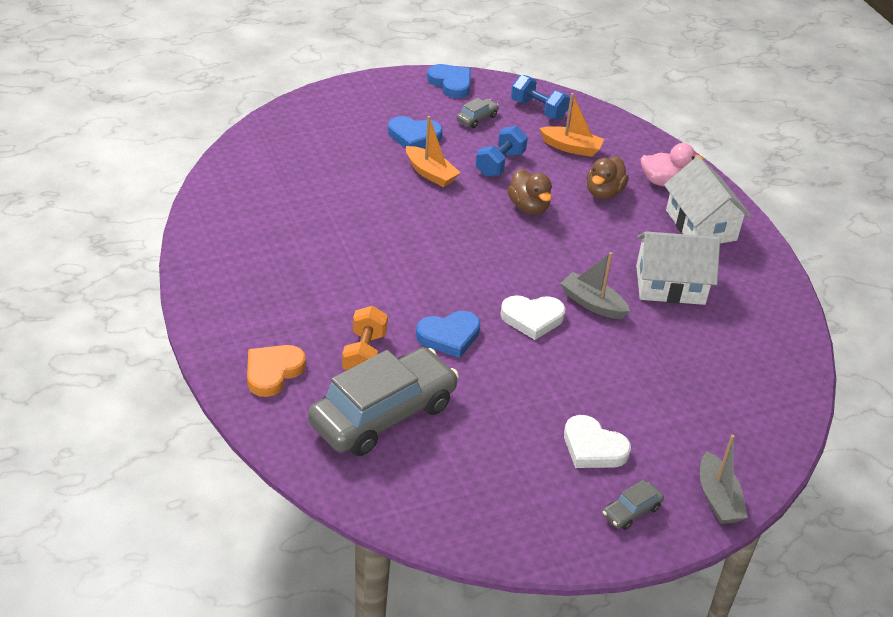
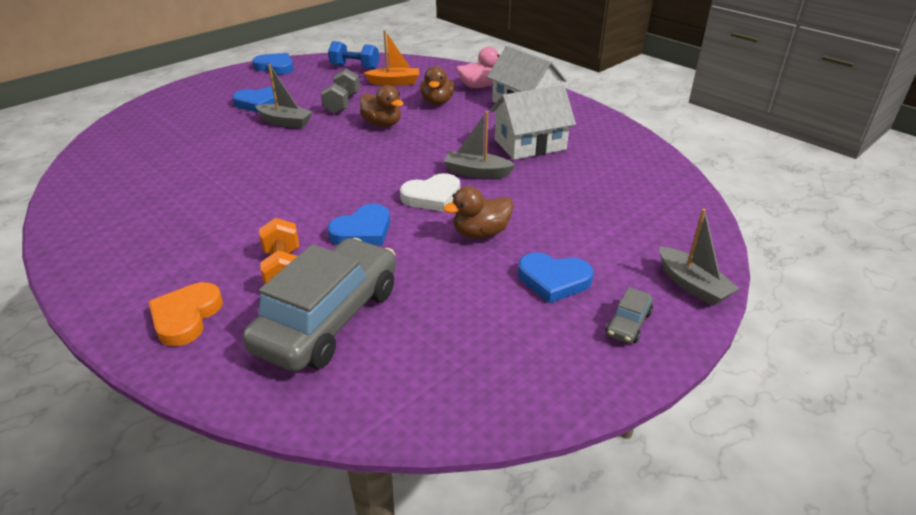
camera: 20 degrees left, 5 degrees down
orange boat [406,116,461,187] -> grey boat [255,64,313,128]
grey car [456,98,499,128] -> none
blue dumbbell [475,126,528,177] -> grey dumbbell [321,68,360,114]
white heart [564,415,631,468] -> blue heart [518,253,593,303]
none -> brown duck [443,186,513,239]

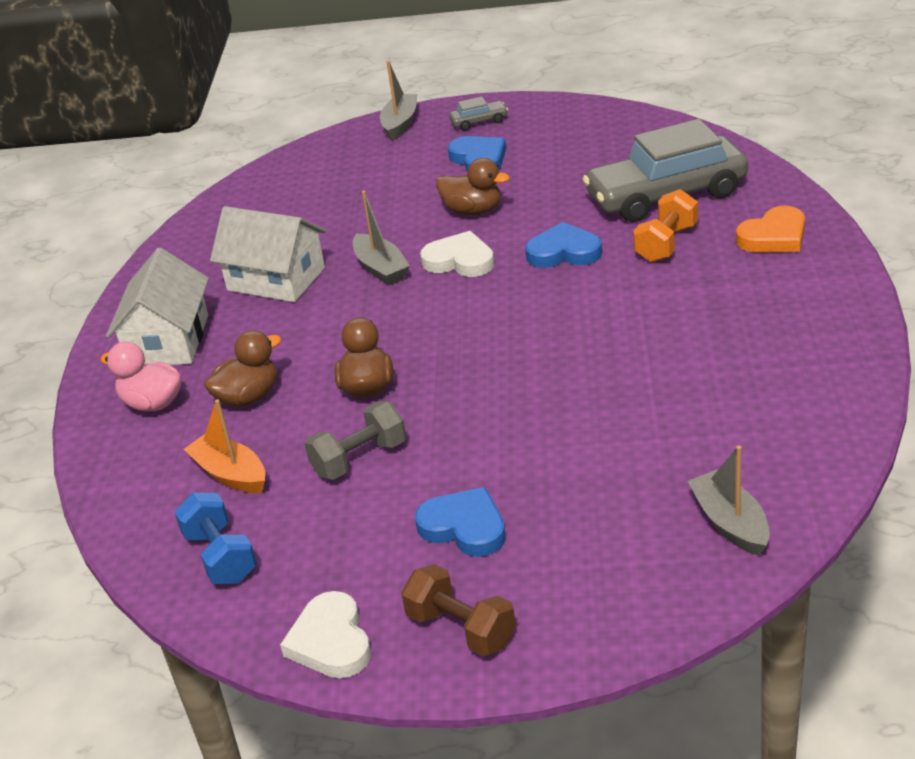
camera: 130 degrees left, 0 degrees up
blue heart [252,53,294,75] -> white heart [280,591,371,678]
grey boat [255,64,313,128] -> grey boat moved to [688,446,770,556]
none -> brown dumbbell [401,564,516,656]

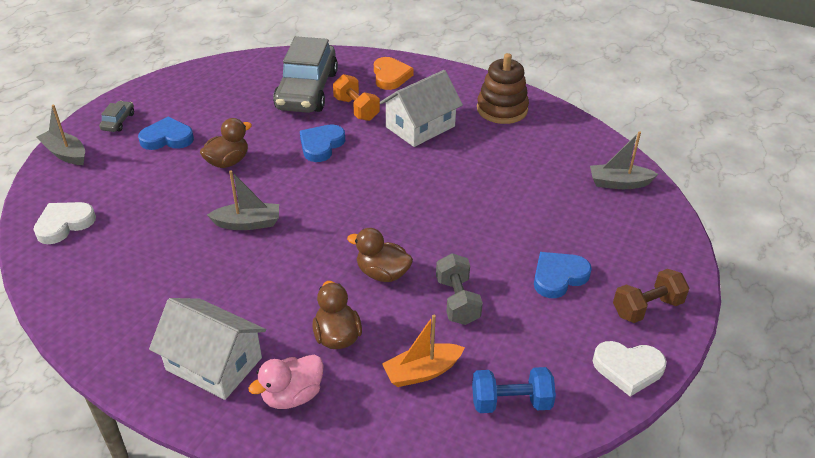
camera: 70 degrees left, 5 degrees up
white house [210,206,326,302] -> white house moved to [379,70,463,147]
white heart [420,231,494,277] -> white heart moved to [33,202,96,244]
none -> brown stacking toy [477,53,529,124]

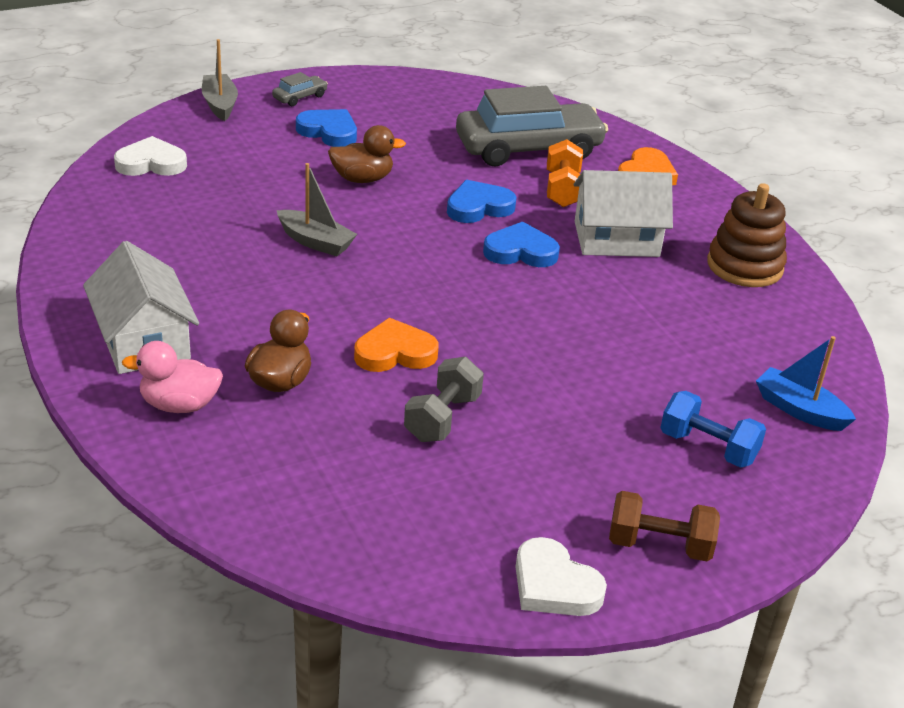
camera: 35 degrees right, 5 degrees down
grey car [273,36,338,113] -> grey car turned 150 degrees counterclockwise [456,86,608,166]
brown duck [347,228,413,282] -> orange heart [354,318,438,372]
orange boat [382,315,465,387] -> none
blue dumbbell [472,367,556,413] -> blue dumbbell moved to [660,391,766,468]
blue heart [534,252,592,298] -> blue heart moved to [483,222,560,267]
grey boat [590,131,658,189] -> blue boat [756,336,856,431]

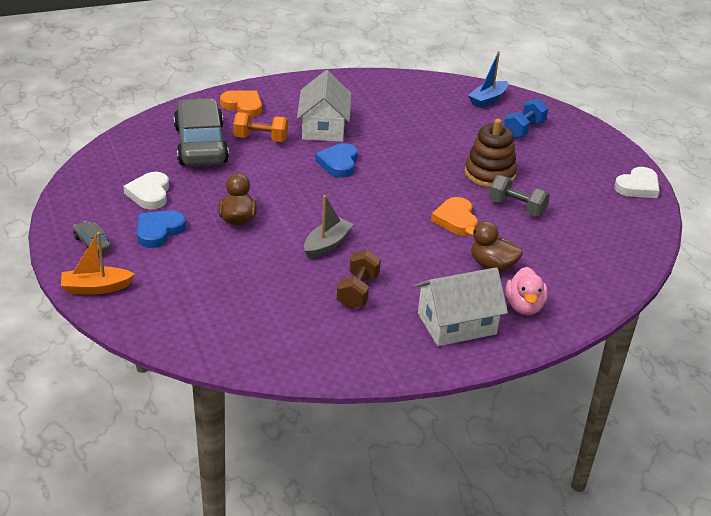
camera: 85 degrees left, 0 degrees up
white heart [114,136,187,176] -> white heart moved to [123,172,169,210]
grey boat [202,39,238,121] -> orange boat [61,232,135,294]
blue heart [447,180,516,223] -> none
brown dumbbell [609,491,720,561] -> brown dumbbell moved to [337,249,381,309]
brown stacking toy [707,183,787,287] -> brown stacking toy moved to [465,119,517,188]

